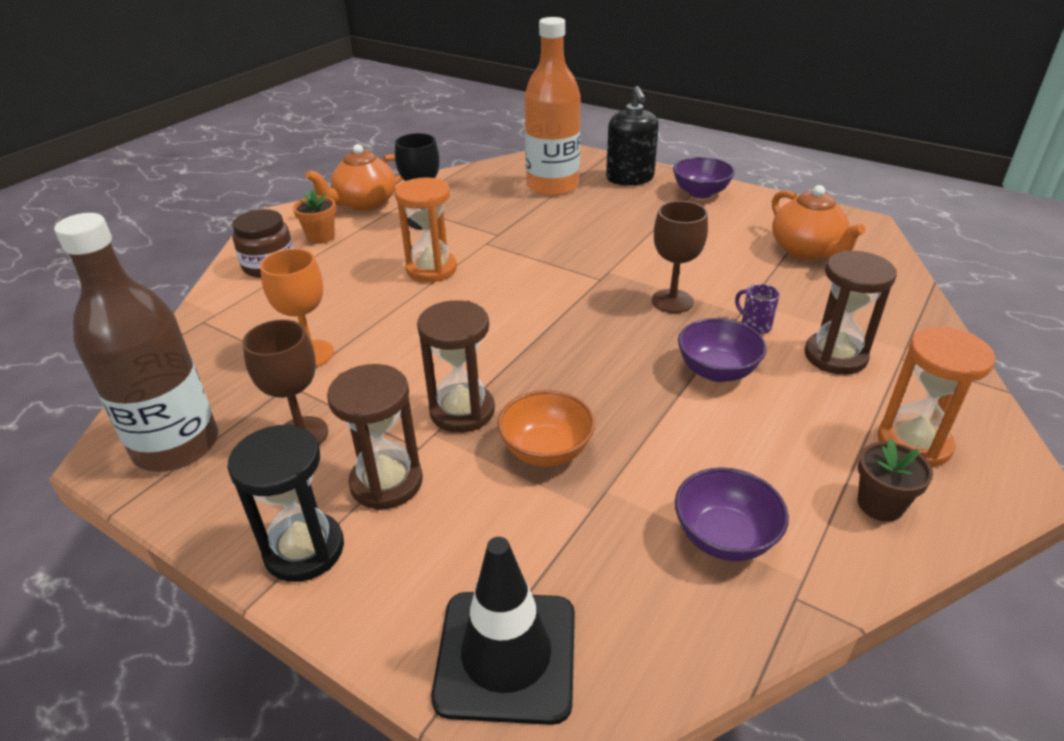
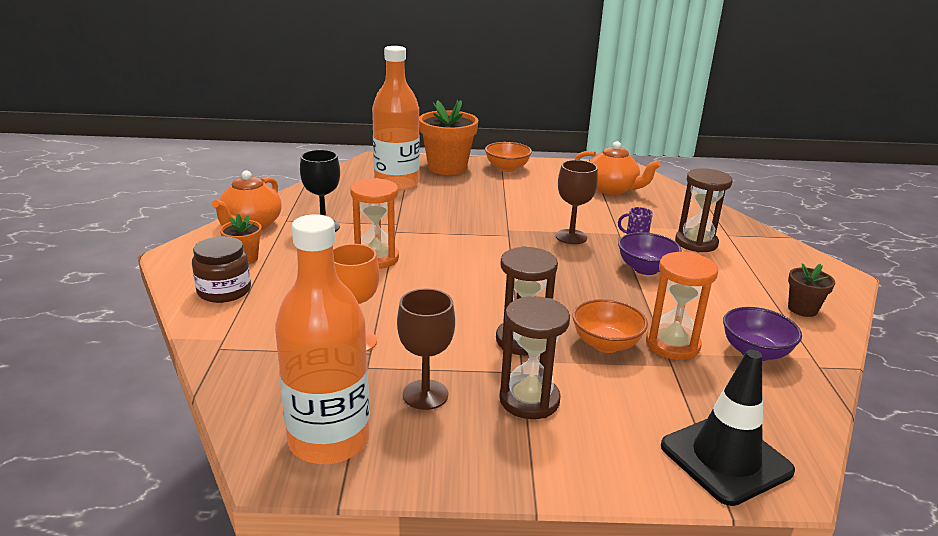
camera: 35 degrees left, 10 degrees down
brown bottle [54,213,218,472] -> orange bottle [275,214,370,464]
black hourglass [227,424,344,582] -> none
black soap dispenser [606,86,659,186] -> orange flower pot [419,100,479,175]
purple bowl [673,157,735,198] -> orange bowl [485,142,532,172]
orange hourglass [878,327,995,468] -> orange hourglass moved to [646,252,718,360]

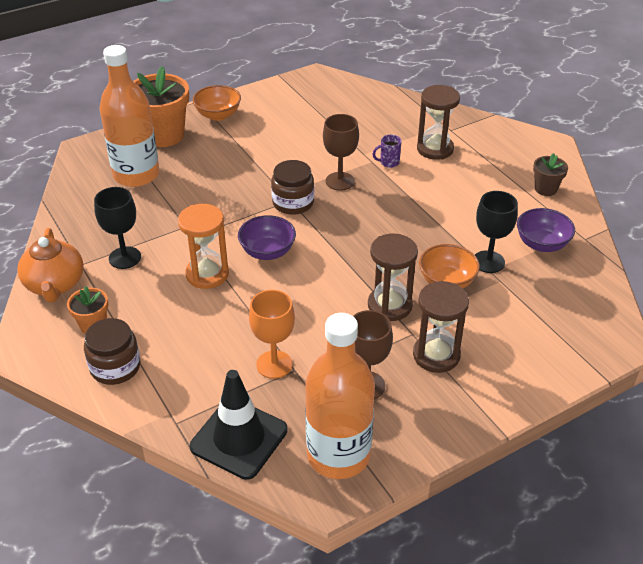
camera: 30 degrees left, 15 degrees up
orange teapot [575,141,661,195] -> none
purple bowl [618,232,682,275] -> purple bowl moved to [238,215,296,260]
orange hourglass [646,252,718,360] -> black goblet [475,191,518,273]
black traffic cone [661,350,795,506] -> black traffic cone moved to [190,370,288,480]
none -> brown jar [271,160,314,215]

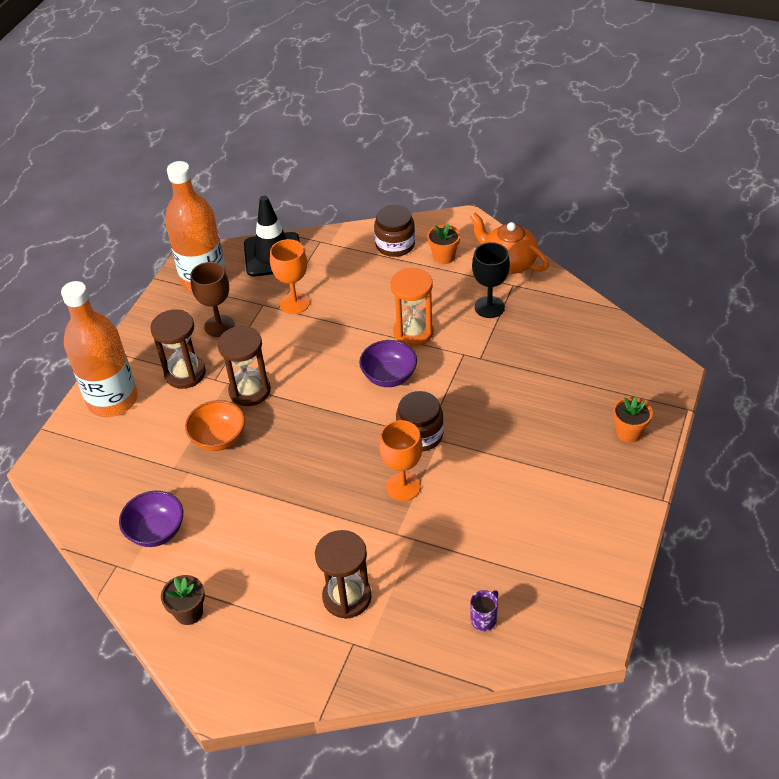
camera: 145 degrees right, 5 degrees up
orange bottle [99,45,159,187] -> orange bottle moved to [61,281,138,417]
orange flower pot [133,66,189,147] -> orange flower pot [613,397,653,442], size x0.51
orange bowl [193,85,241,121] -> none
brown goblet [323,114,359,191] -> orange goblet [379,420,423,501]
purple mug [373,135,402,168] -> purple mug moved to [470,590,498,631]
black goblet [475,191,518,273] -> none

